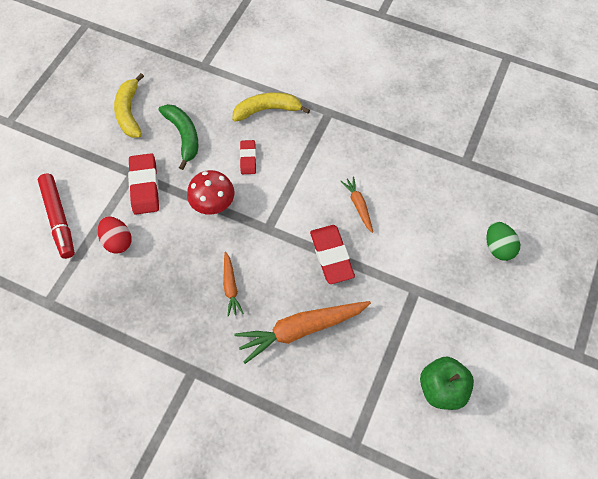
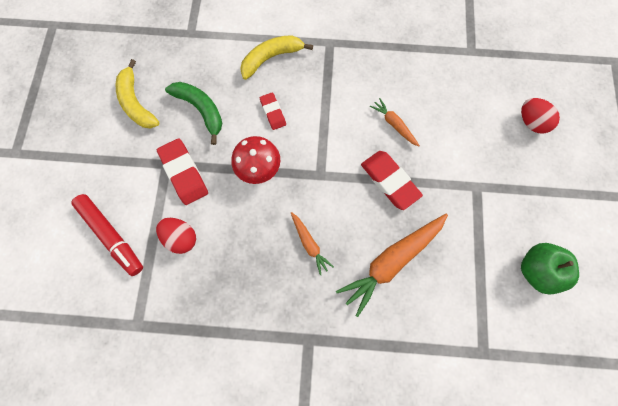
camera: 20 degrees left, 10 degrees up
green egg [486,222,520,261] -> red egg [521,98,560,134]

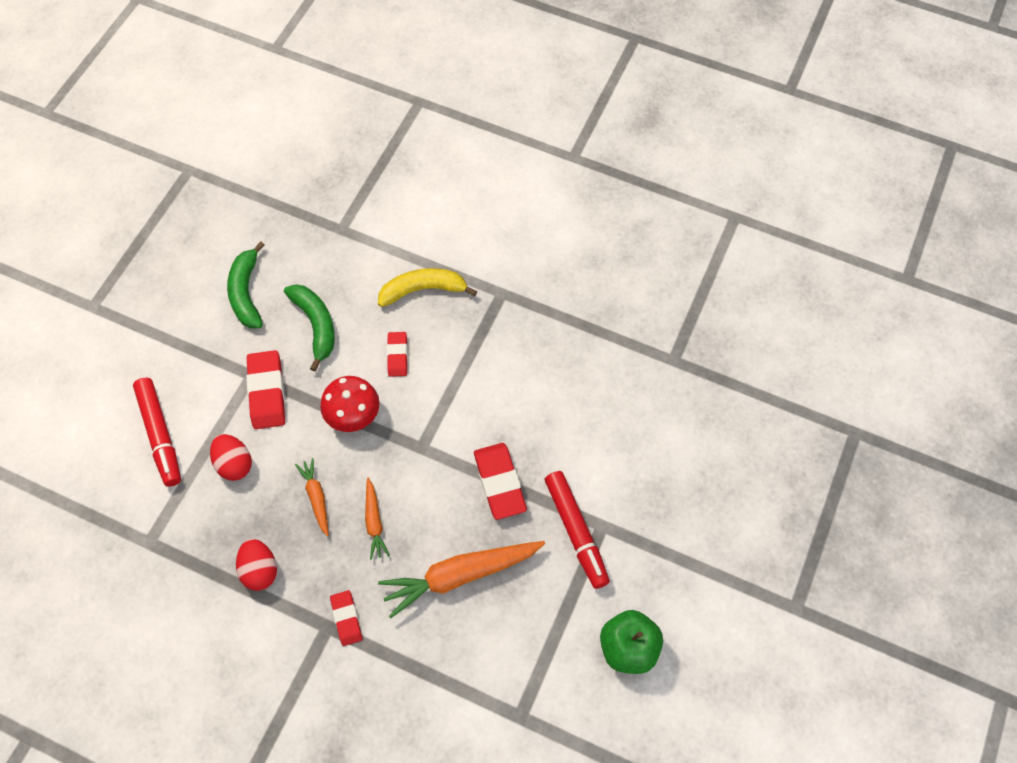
camera: 20 degrees right, 10 degrees down
yellow banana [116,59,160,129] -> green banana [227,241,265,328]
orange carrot [370,98,420,147] -> orange carrot moved to [295,458,329,537]
red egg [521,98,560,134] -> red egg moved to [236,539,277,591]
none -> red eraser [330,590,362,646]
none -> red marker [545,471,610,589]

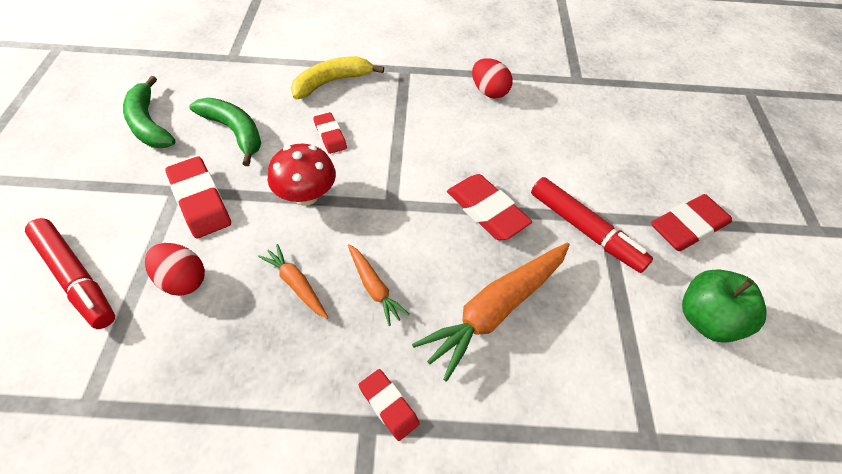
camera: 25 degrees left, 10 degrees down
red egg [236,539,277,591] -> red egg moved to [472,58,513,99]
none -> red eraser [651,194,732,251]

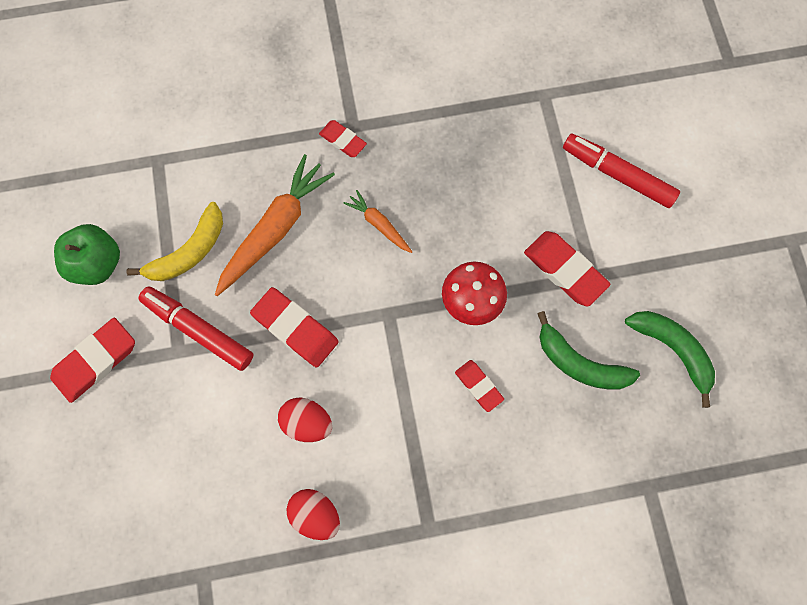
camera: 170 degrees right, 20 degrees up
red egg [145,243,205,296] -> red egg moved to [278,397,332,442]
orange carrot [258,244,328,319] -> none
yellow banana [291,56,384,99] -> yellow banana moved to [127,202,223,281]

